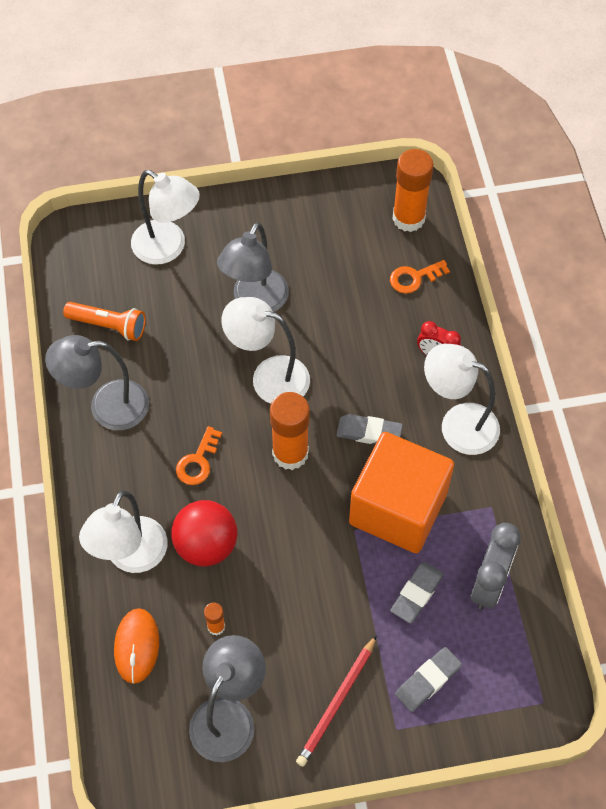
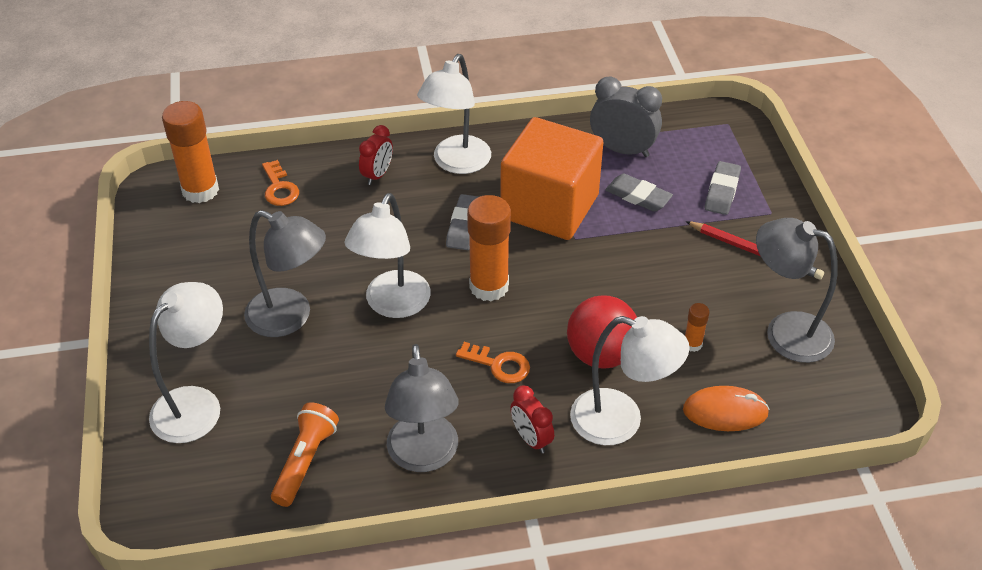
camera: 90 degrees left, 15 degrees down
grey eraser [395,647,462,712] -> grey eraser turned 60 degrees clockwise [705,161,741,215]
none -> red clock [510,385,554,454]

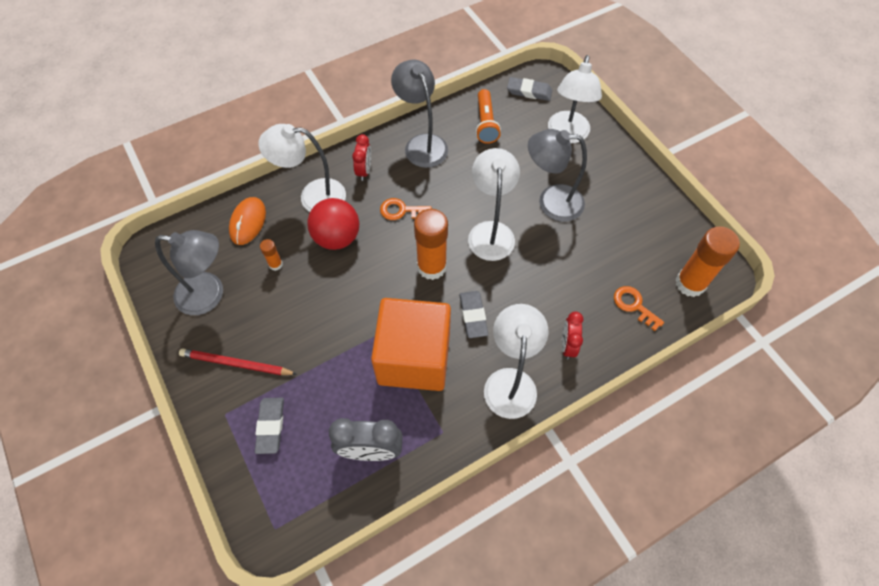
camera: 160 degrees right, 15 degrees up
red clock [510,385,554,454] -> red clock turned 60 degrees clockwise [352,134,371,181]
grey eraser [605,174,673,212] -> grey eraser moved to [507,77,552,101]
orange mouse [683,386,769,431] -> orange mouse turned 60 degrees counterclockwise [229,197,266,245]

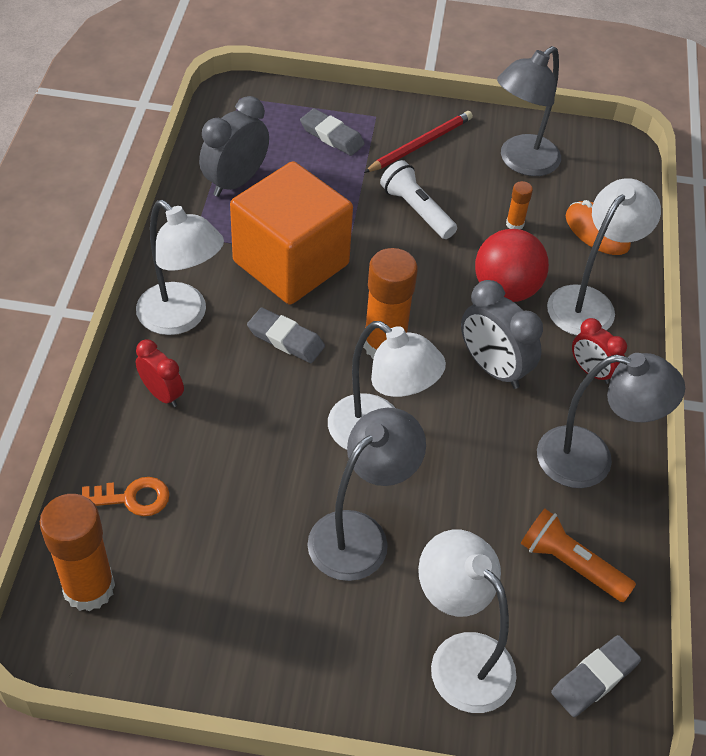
camera: 125 degrees right, 10 degrees down
orange key [380,198,432,220] -> grey clock [461,280,543,389]
none -> white flashlight [380,160,457,239]

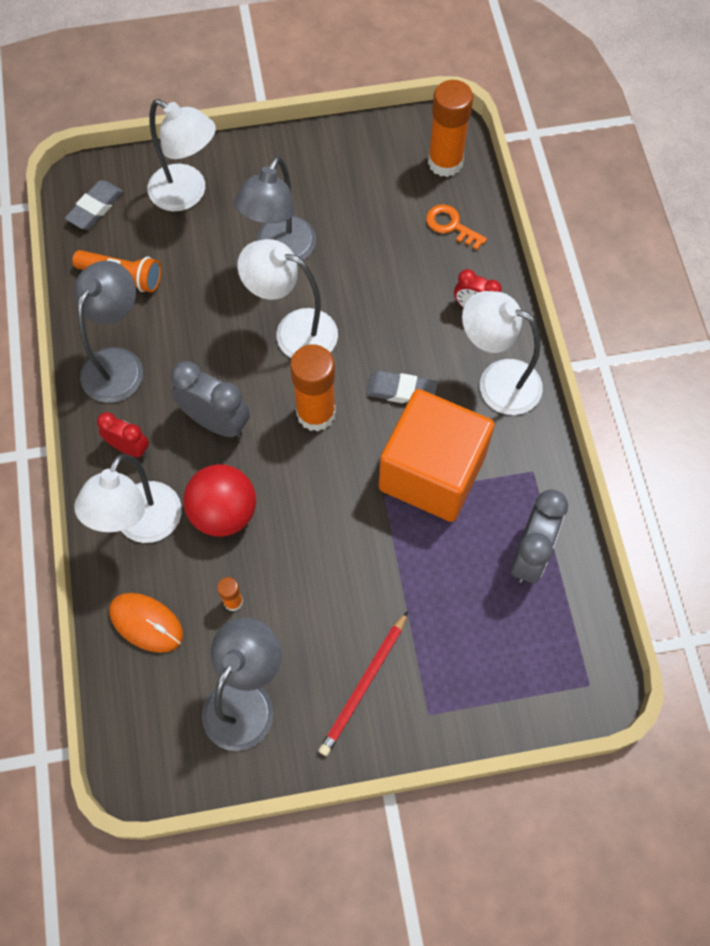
camera: 165 degrees right, 15 degrees up
orange key [82,477,170,516] -> orange key turned 60 degrees clockwise [426,204,487,250]
grey eraser [300,108,365,156] -> none
white flashlight [380,160,457,239] -> none
grey lamp [537,353,685,488] -> grey lamp turned 120 degrees clockwise [74,261,143,403]

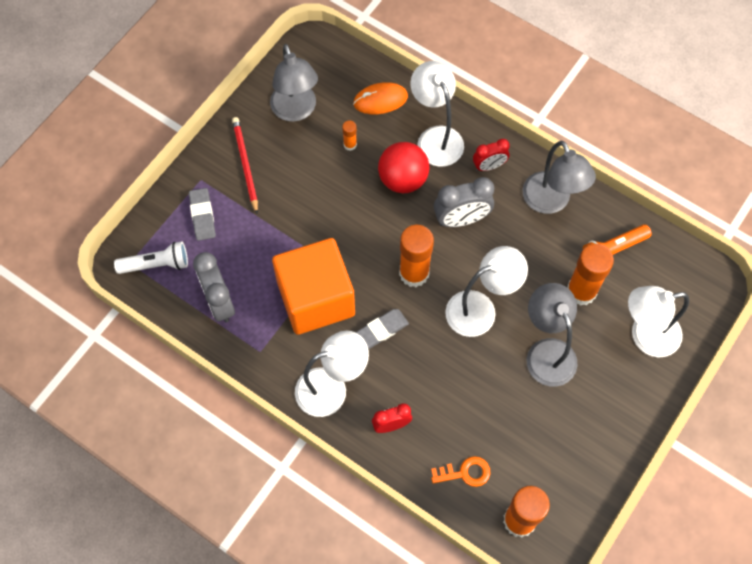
camera: 135 degrees right, 0 degrees up
grey eraser [65,180,123,229] -> grey eraser moved to [189,188,216,241]
none -> white flashlight [114,241,188,274]
none -> orange glue stick [567,244,614,306]

